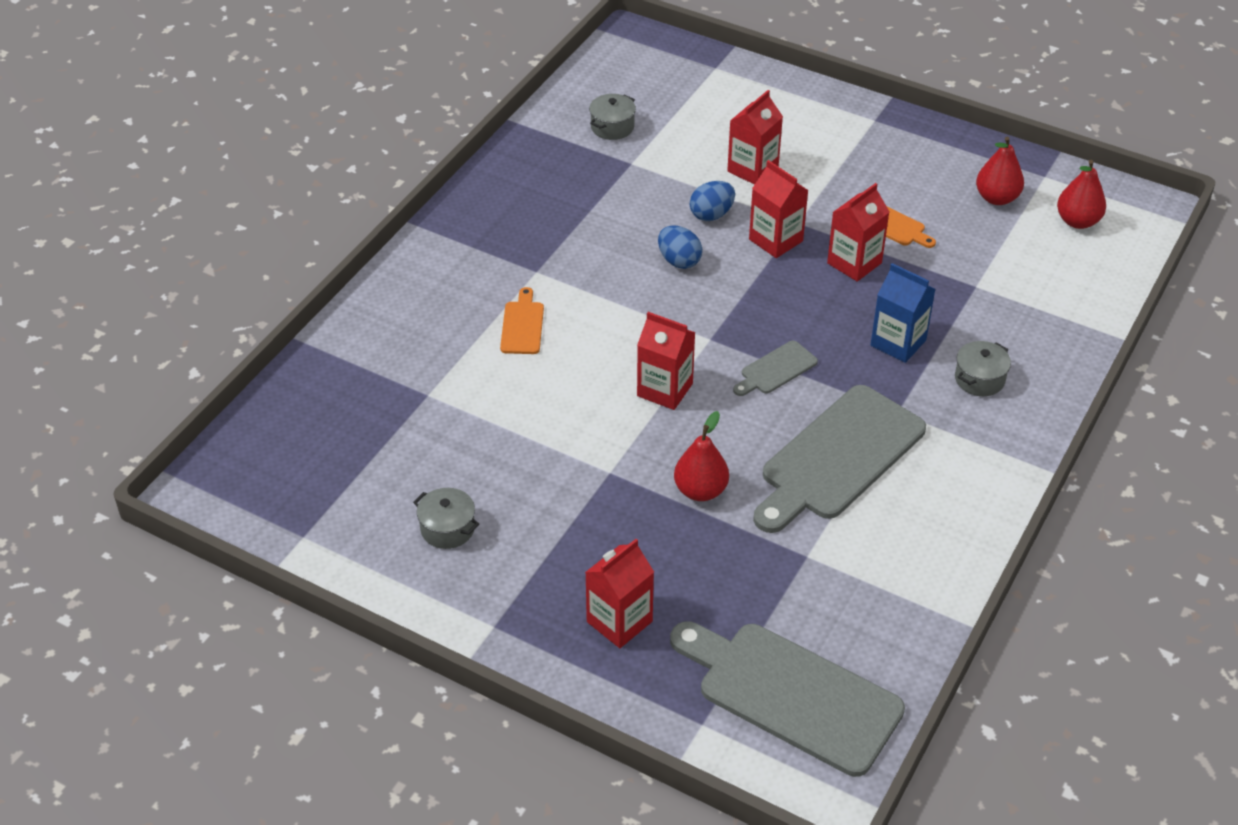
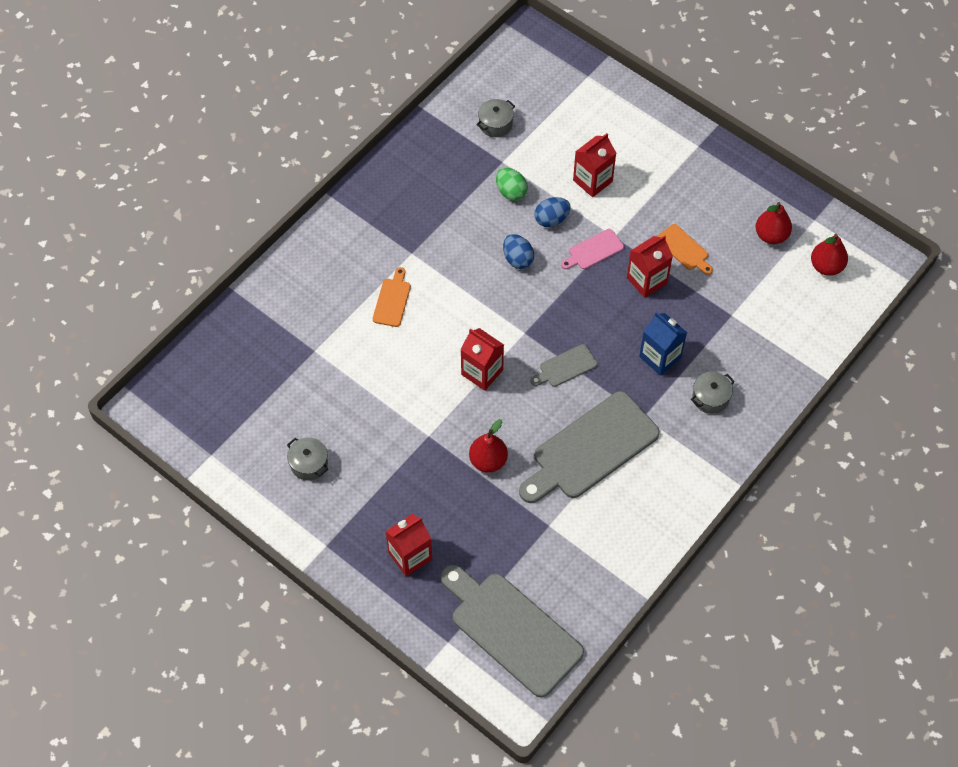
camera: 10 degrees right, 15 degrees up
red carton [749,160,809,258] -> pink cutting board [561,229,624,269]
none -> green egg [496,168,528,201]

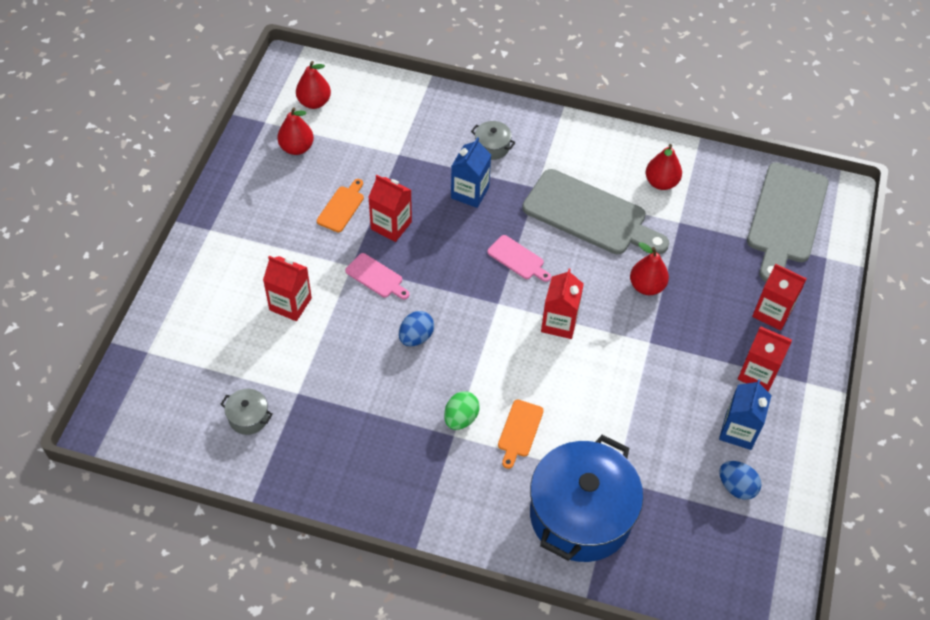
camera: 115 degrees left, 5 degrees down
grey pot [287,437,328,481] -> blue carton [719,379,772,450]
orange cutting board [373,267,411,327] -> orange cutting board turned 60 degrees counterclockwise [498,400,544,469]
green egg [496,168,528,201] -> green egg moved to [444,391,479,430]
grey cutting board [531,344,597,387] -> pink cutting board [487,235,551,282]
blue egg [535,197,571,227] -> blue egg moved to [719,461,761,500]
none -> blue pot [530,435,643,562]
none -> red pear [646,144,682,190]
none -> red carton [738,327,792,392]

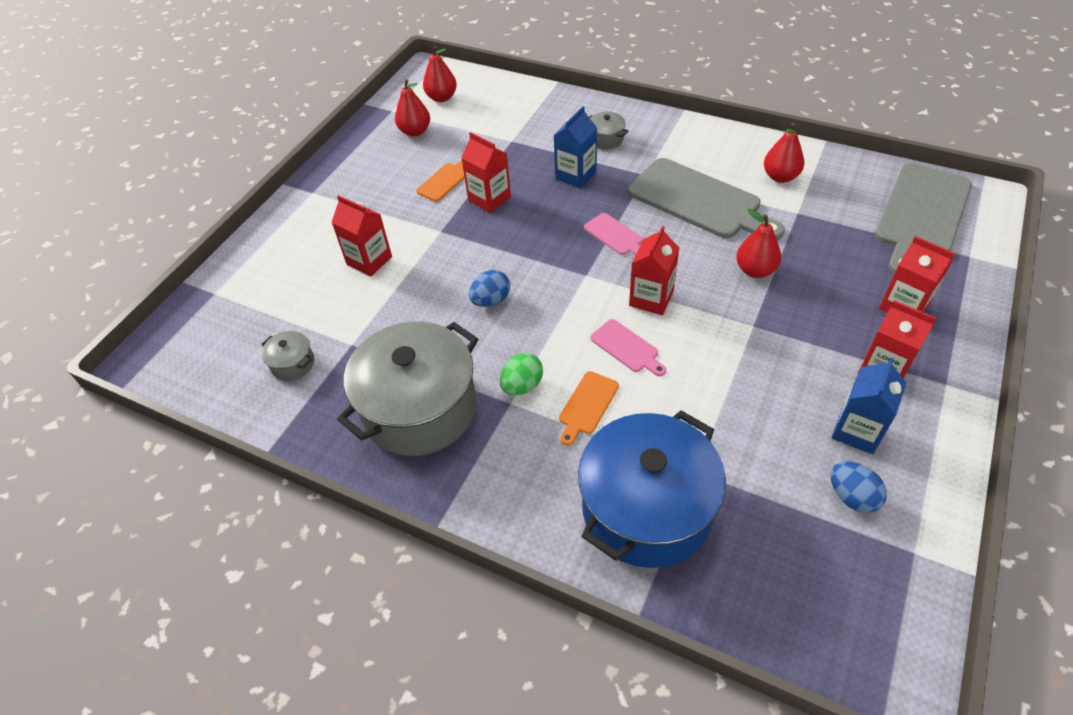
camera: 15 degrees right, 5 degrees down
pink cutting board [345,253,409,299] -> pink cutting board moved to [590,319,666,376]
none -> grey pot [337,322,478,456]

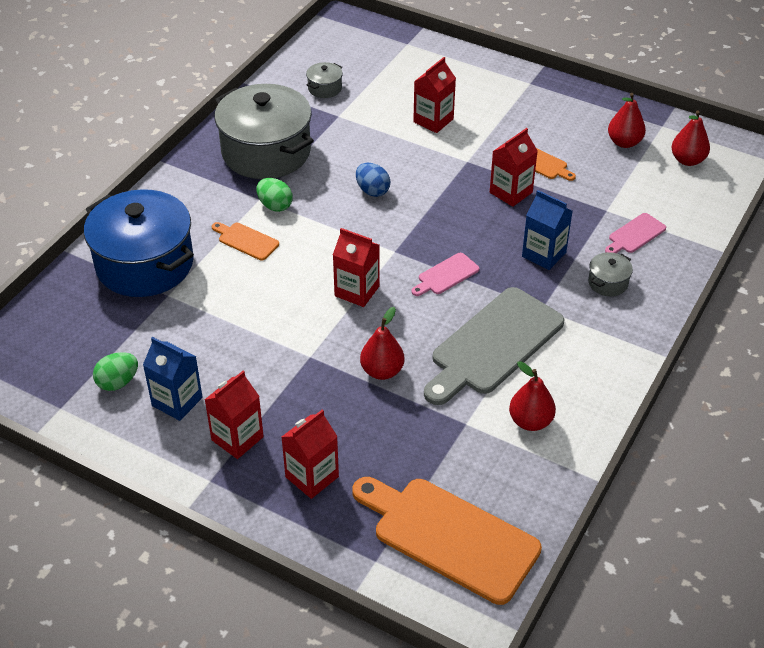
camera: 90 degrees right, 5 degrees down
pink cutting board [590,319,666,376] -> pink cutting board moved to [605,213,666,253]
blue egg [830,462,887,513] -> green egg [93,352,138,391]
grey cutting board [875,163,972,274] -> orange cutting board [352,477,542,605]

